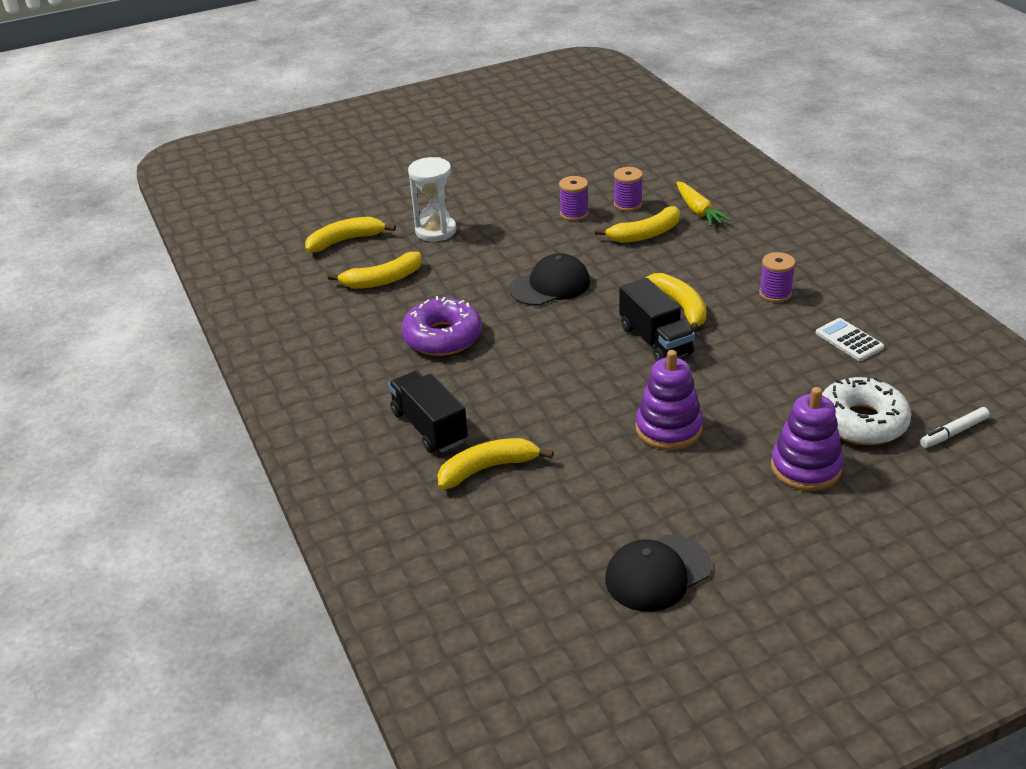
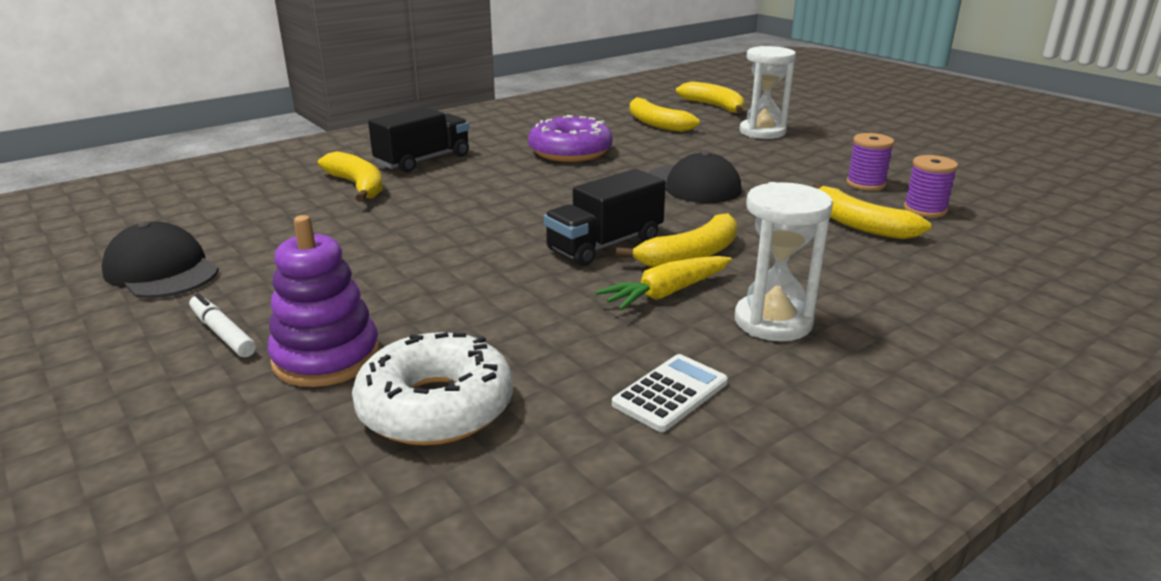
camera: 75 degrees right, 10 degrees down
purple stacking toy [636,350,703,450] -> none
yellow carrot [676,181,731,226] -> yellow carrot moved to [595,256,732,311]
purple spool [759,252,795,303] -> white hourglass [735,182,833,341]
white marker [920,407,990,448] -> white marker moved to [189,293,256,357]

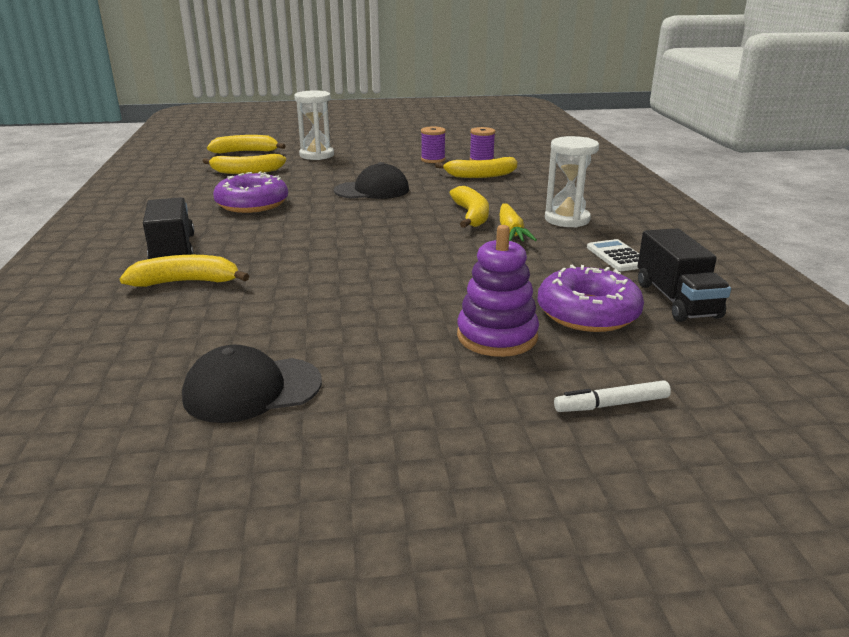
camera: 60 degrees left, 0 degrees up
white marker [189,293,256,357] -> white marker moved to [554,381,671,412]
white donut [352,332,513,445] -> purple donut [537,264,644,332]
black truck [544,169,666,266] -> black truck moved to [638,228,731,322]

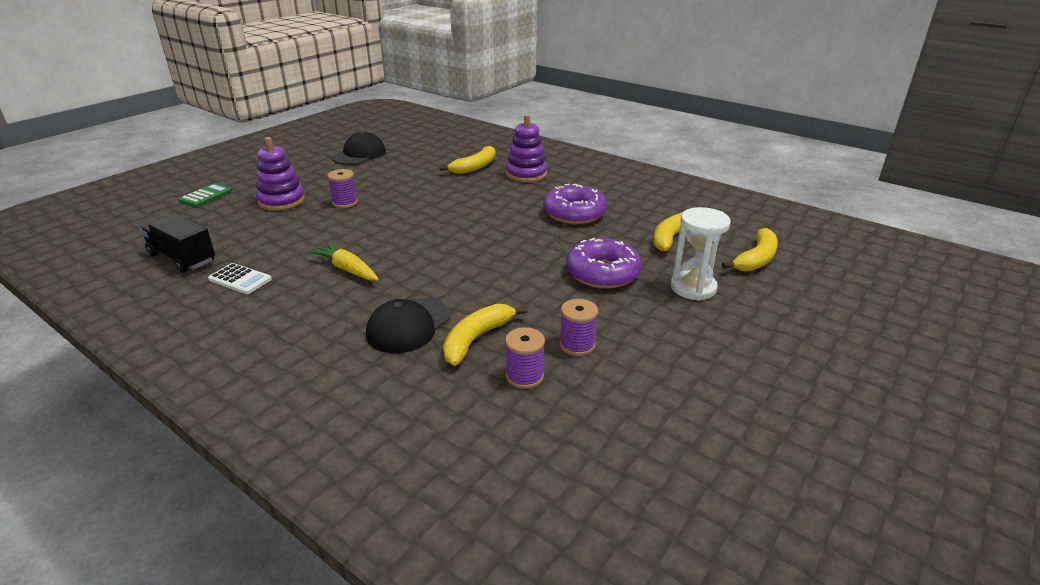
camera: 135 degrees right, 5 degrees up
black truck [143,197,194,259] -> purple stacking toy [506,114,548,182]
black cap [334,162,409,199] -> black cap moved to [366,298,451,353]
yellow banana [449,186,489,228] -> none
purple donut [537,264,644,332] -> purple donut moved to [566,238,642,289]
white hourglass [545,136,599,228] -> none
white marker [554,381,671,412] -> green calculator [178,183,232,207]
none -> purple spool [327,169,358,208]

